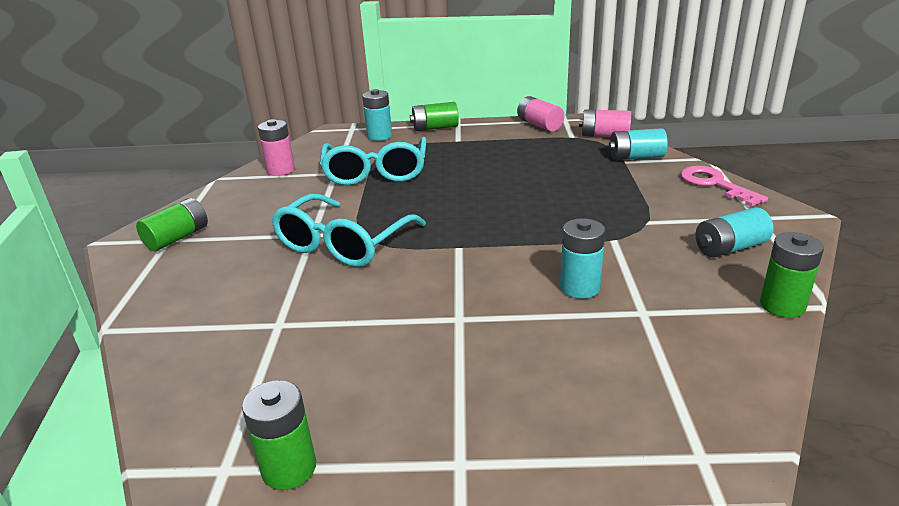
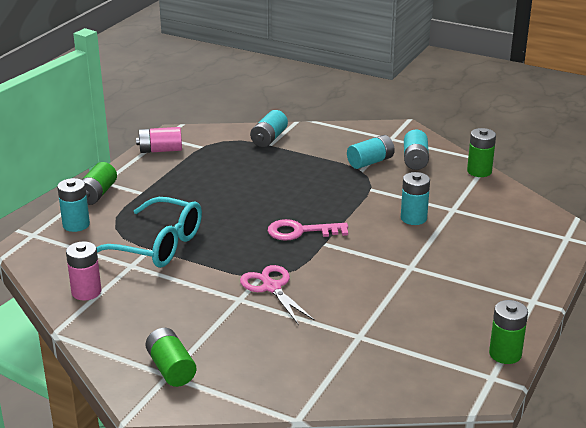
camera: 65 degrees left, 0 degrees up
turquoise glasses [271,194,426,267] -> pink scissors [240,265,315,324]
pink battery [579,109,631,137] -> none
pink key [681,166,768,207] -> pink key moved to [268,219,348,241]
none -> turquoise battery [347,135,395,169]

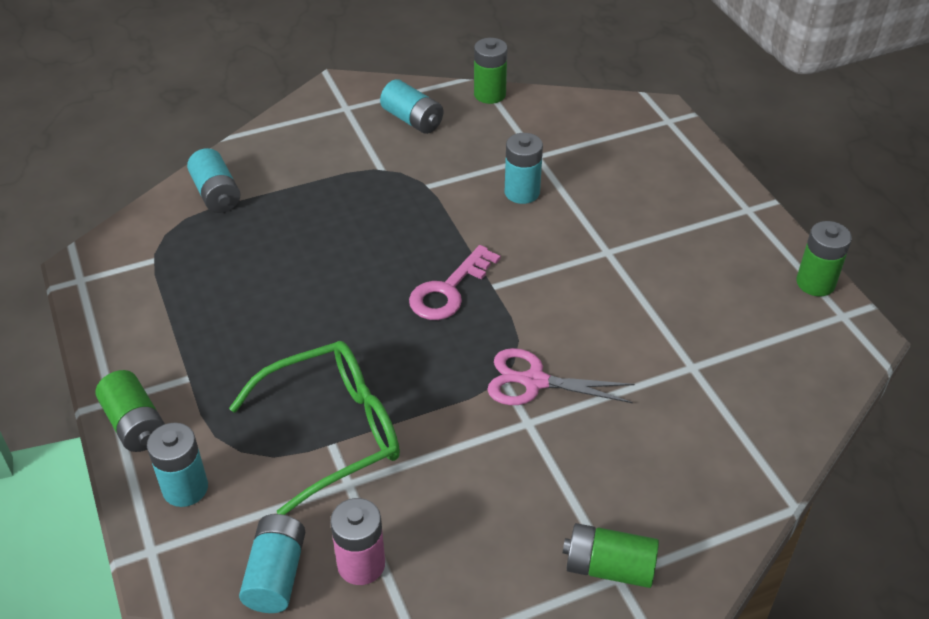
camera: 50 degrees left, 15 degrees up
turquoise glasses [96,197,202,268] -> green glasses [229,341,400,515]
pink battery [136,127,182,153] -> none
turquoise battery [347,135,395,169] -> turquoise battery moved to [239,514,306,613]

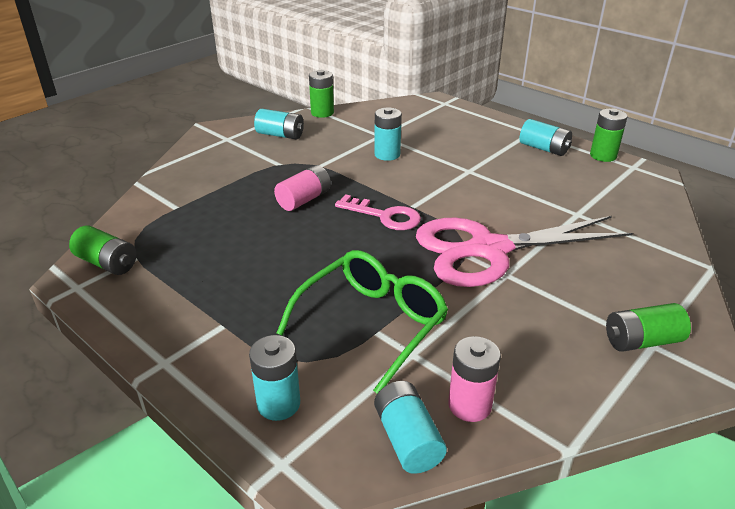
camera: 25 degrees left, 10 degrees down
green battery [95,370,165,452] -> green battery moved to [69,226,136,275]
turquoise battery [187,148,241,213] -> turquoise battery moved to [519,119,572,156]
pink key [409,245,501,320] -> pink key turned 75 degrees counterclockwise [335,194,421,230]
pink scissors [487,348,634,405] -> pink scissors [416,216,633,287], size x1.94
none -> pink battery [274,165,331,211]

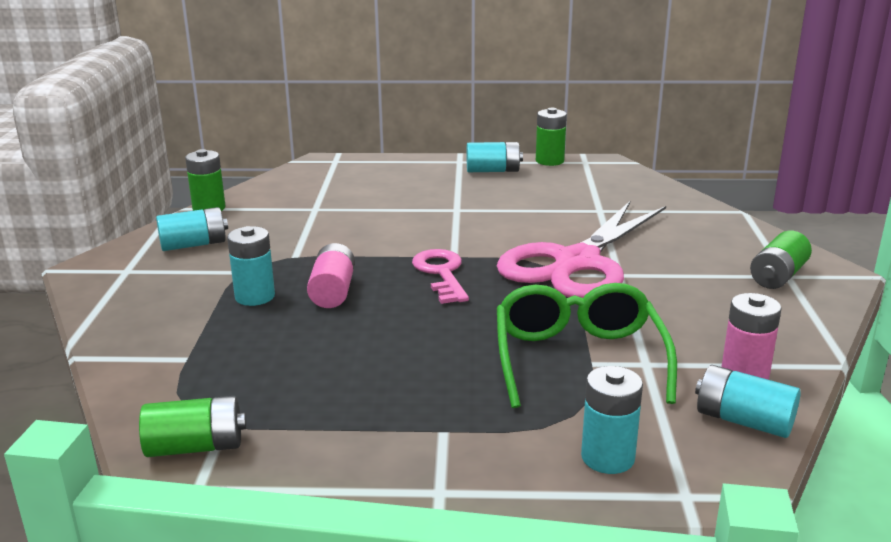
camera: 40 degrees left, 10 degrees down
pink key [335,194,421,230] -> pink key turned 90 degrees counterclockwise [412,249,469,304]
turquoise battery [374,107,402,161] -> turquoise battery moved to [227,226,275,306]

